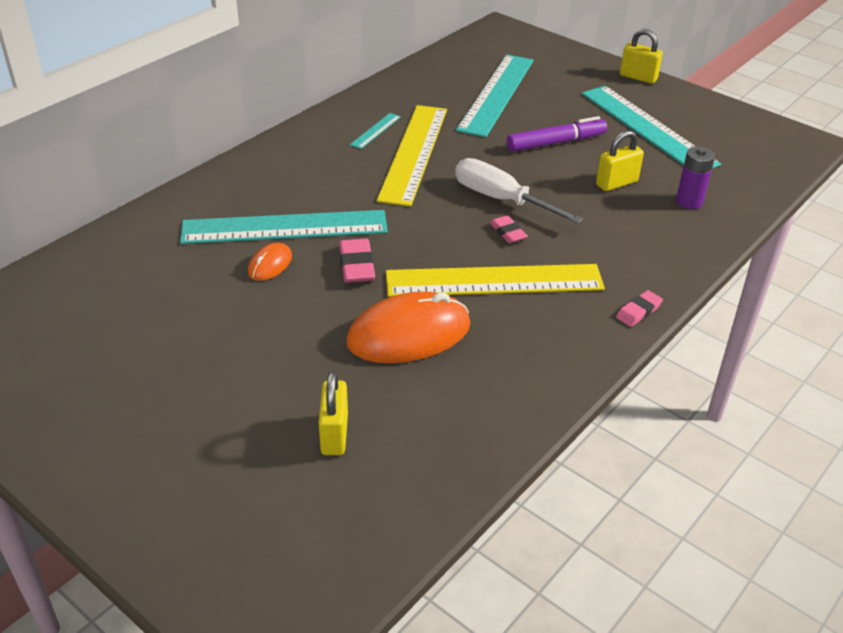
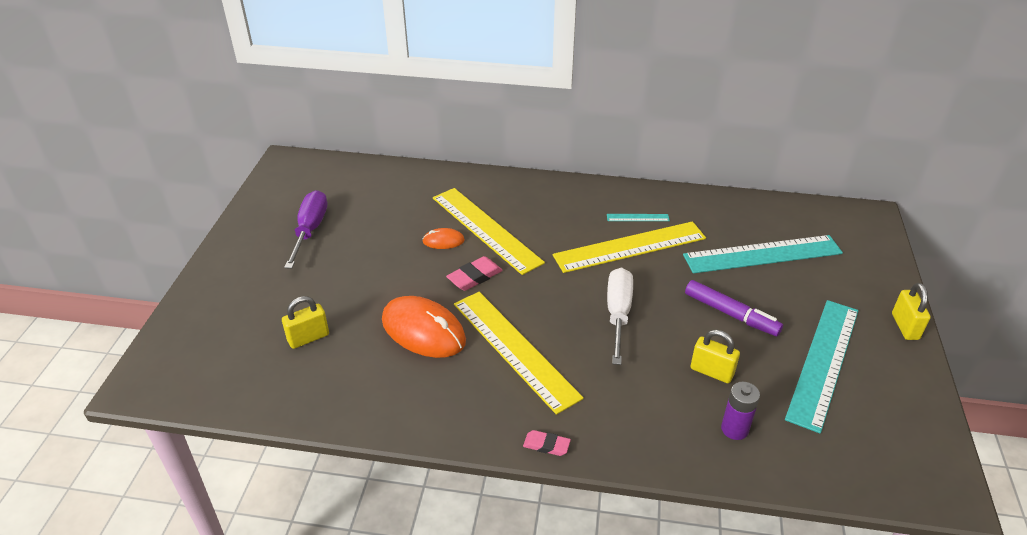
camera: 60 degrees right, 0 degrees up
turquoise ruler [180,210,388,244] -> yellow ruler [433,188,545,275]
pink eraser [489,215,528,244] -> none
none -> purple screwdriver [284,190,327,269]

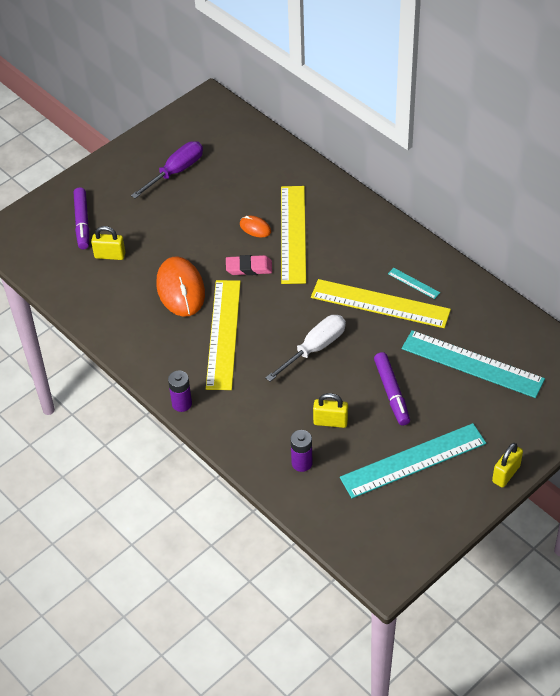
camera: 40 degrees right, 10 degrees up
pink eraser [523,430,571,456] -> purple battery [168,370,192,412]
yellow padlock [691,330,740,383] -> yellow padlock turned 60 degrees counterclockwise [313,393,348,428]
none -> purple marker [74,187,89,249]

